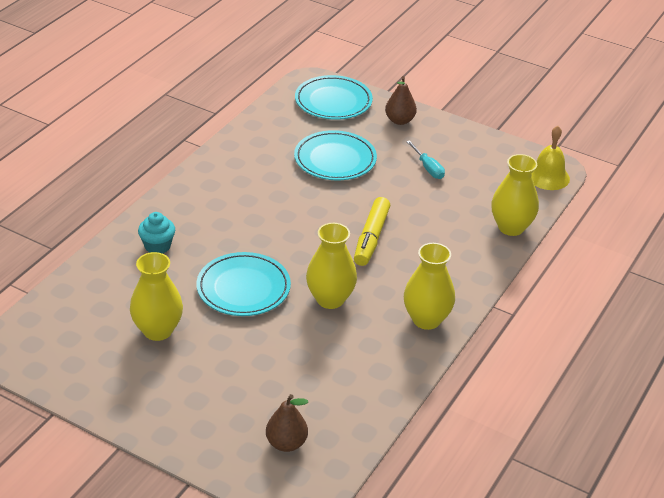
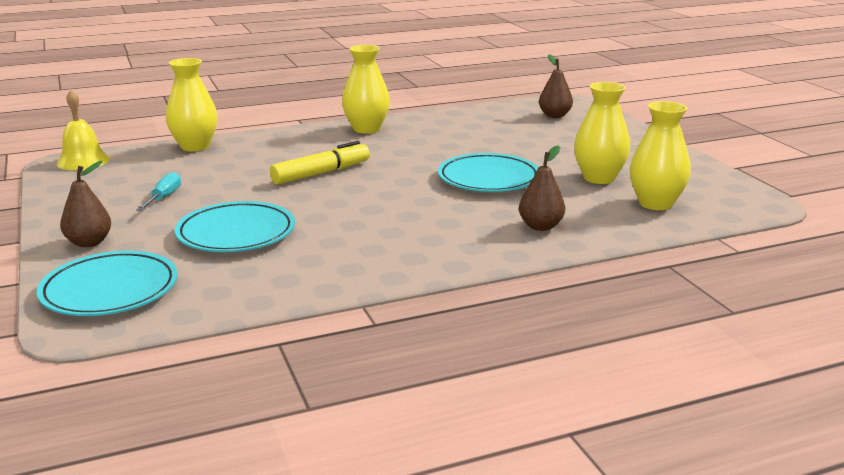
camera: 140 degrees left, 15 degrees down
turquoise cupcake [138,212,175,254] -> brown pear [519,145,565,231]
yellow vase [306,223,357,309] -> yellow vase moved to [630,101,691,210]

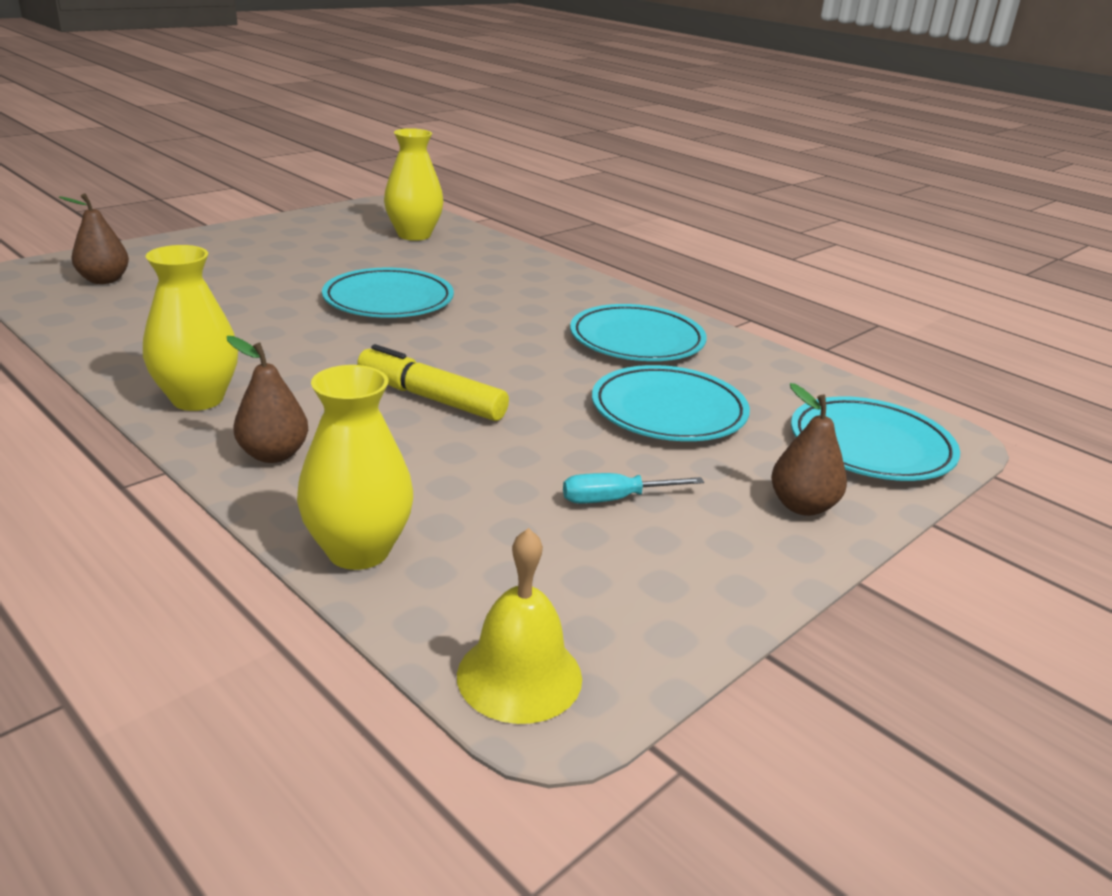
camera: 115 degrees left, 5 degrees up
brown pear [519,145,565,231] -> brown pear moved to [227,336,308,463]
yellow vase [574,82,630,184] -> none
none -> turquoise plate [570,304,707,361]

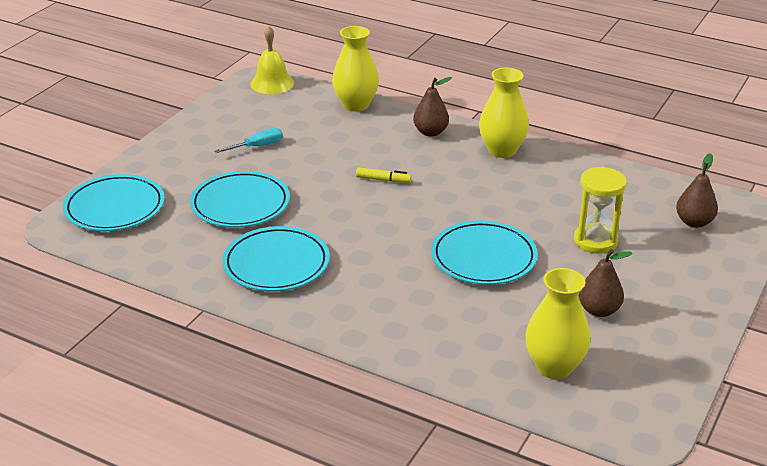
camera: 165 degrees right, 5 degrees up
yellow marker [357,344,509,421] -> yellow marker [356,167,412,183], size x0.54
brown pear [771,383,847,516] -> brown pear moved to [579,249,633,317]
none -> yellow hourglass [574,167,627,253]

